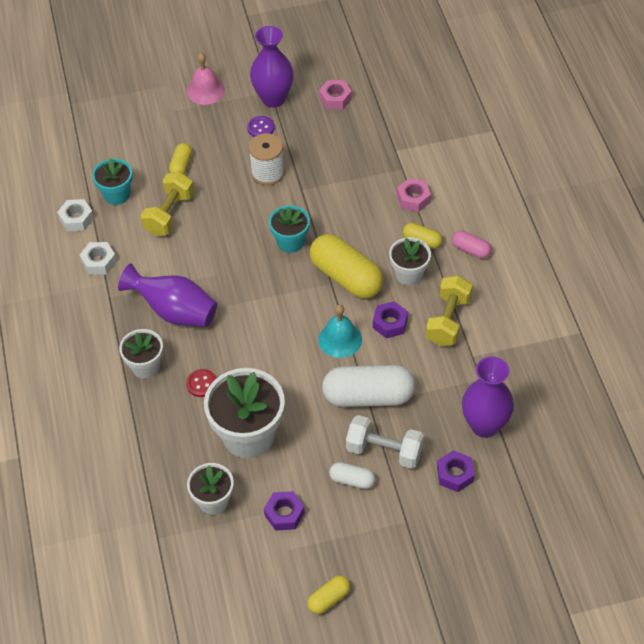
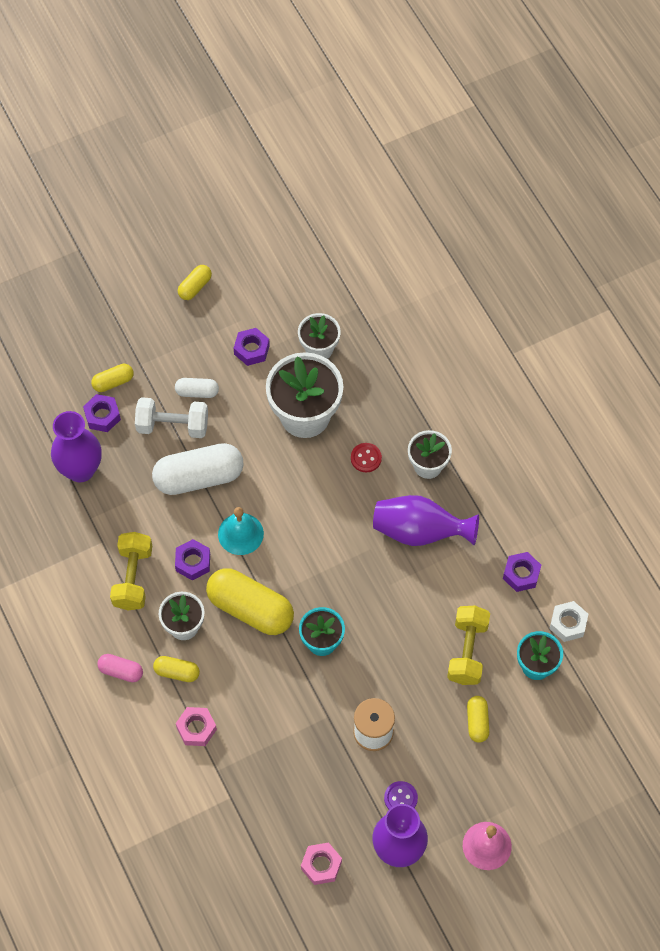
camera: 165 degrees right, 10 degrees up
white nut [80,242,117,275] -> purple nut [503,552,541,592]
none -> yellow capsule [91,364,134,392]

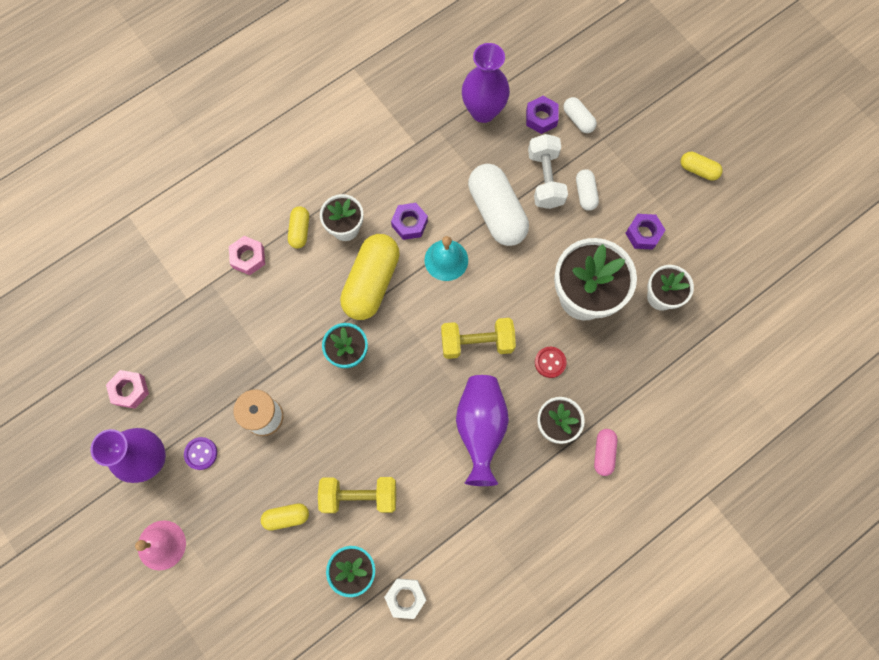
camera: 80 degrees right, 10 degrees up
yellow capsule [91,364,134,392] -> white capsule [563,97,597,133]
pink capsule [97,654,143,682] -> pink capsule moved to [594,429,617,476]
yellow dumbbell [110,532,152,610] -> yellow dumbbell moved to [441,318,516,359]
purple nut [503,552,541,592] -> none

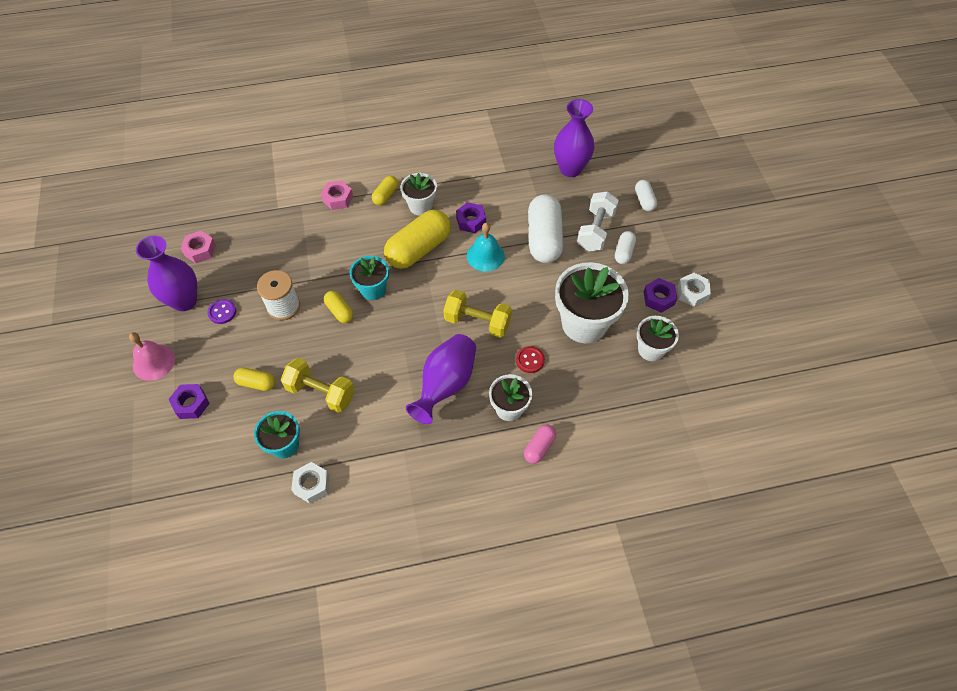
camera: 25 degrees right, 15 degrees down
purple nut [526,96,559,134] -> purple nut moved to [169,384,210,419]
yellow capsule [681,152,723,181] -> yellow capsule moved to [324,291,353,323]
none -> white nut [677,273,711,307]

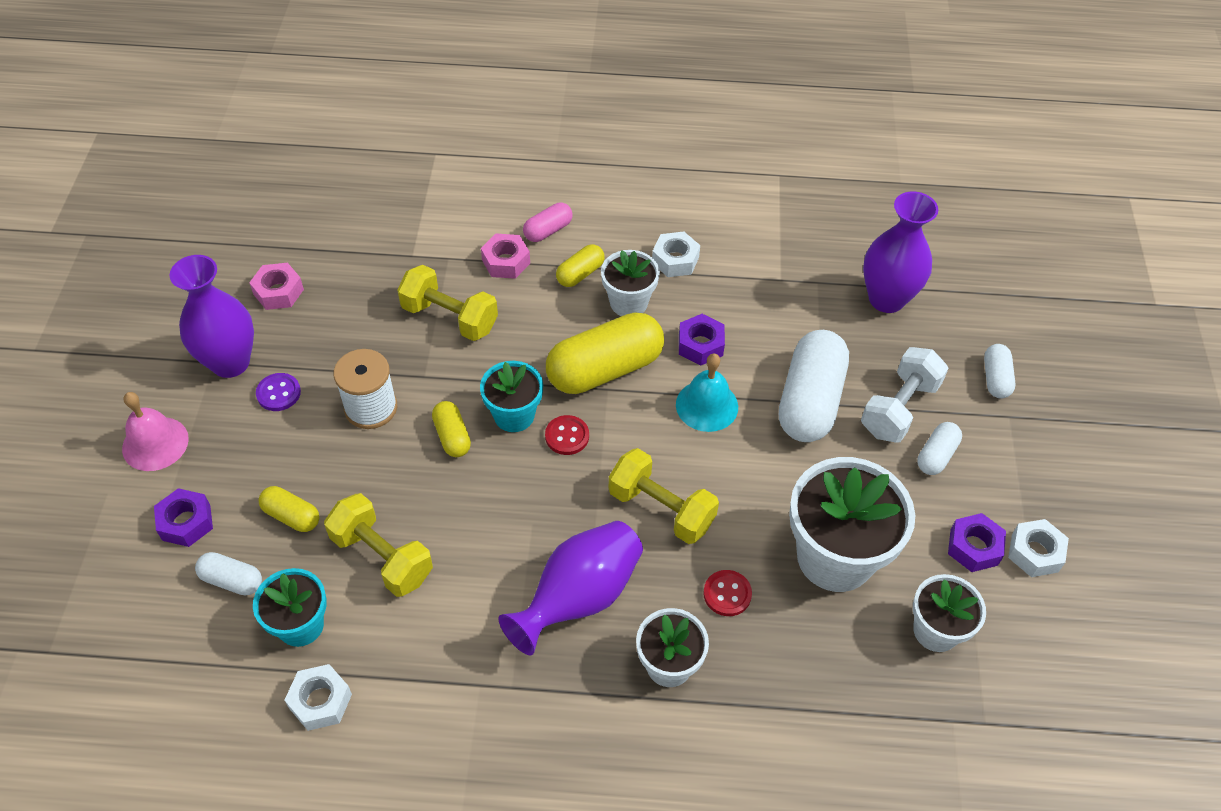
camera: 15 degrees right, 5 degrees down
pink capsule [524,425,556,464] -> pink capsule moved to [523,203,573,242]
none -> white capsule [195,552,262,595]
none -> yellow dumbbell [397,265,498,341]
none -> red button [545,415,589,455]
none -> white nut [652,232,700,277]

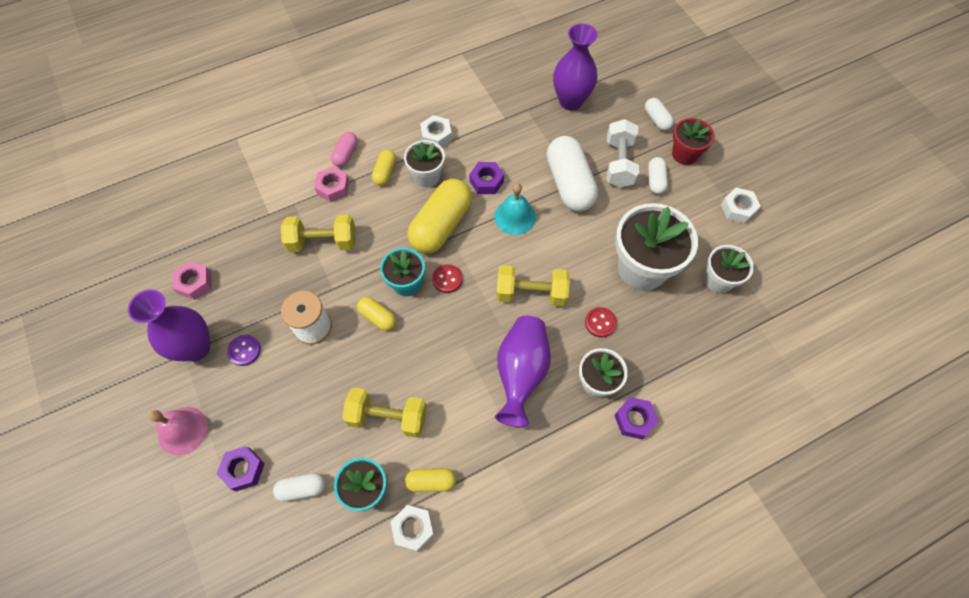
camera: 30 degrees left, 10 degrees up
yellow capsule [259,486,319,532] -> yellow capsule moved to [405,468,456,492]
purple nut [948,513,1006,572] -> purple nut moved to [614,397,659,440]
none -> red flower pot [672,118,715,165]

